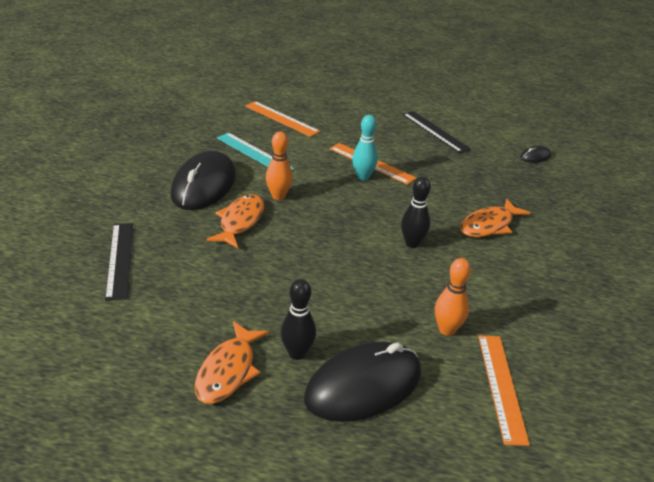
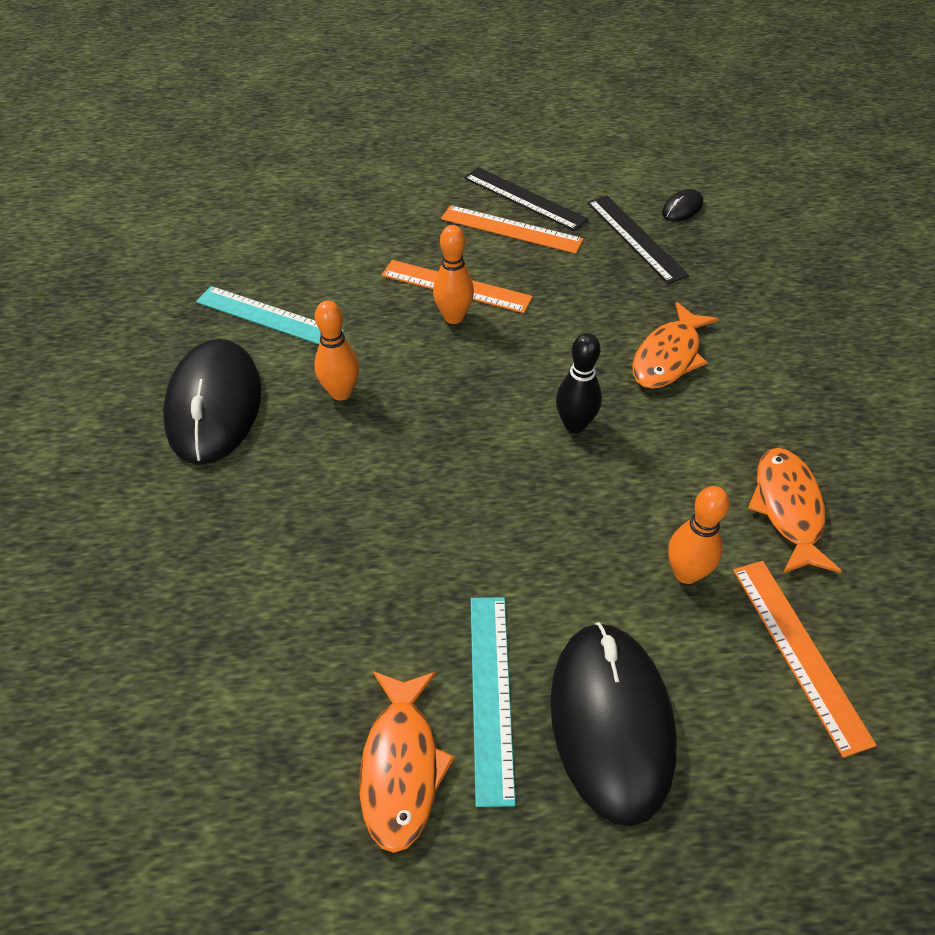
camera: 15 degrees left, 15 degrees up
black ruler [105,223,133,300] -> black ruler moved to [587,196,689,284]
orange fish [206,194,264,248] -> orange fish moved to [748,448,842,574]
orange ruler [245,101,320,137] -> orange ruler moved to [441,205,584,254]
black bowling pin [281,279,316,360] -> turquoise ruler [471,597,516,807]
black mouse [304,342,421,422] -> black mouse turned 45 degrees counterclockwise [550,622,677,826]
turquoise bowling pin [352,115,378,181] -> orange bowling pin [433,225,474,324]

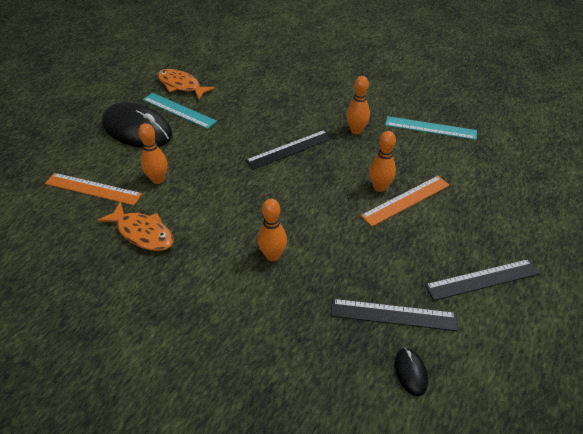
camera: 125 degrees right, 5 degrees down
black mouse [163,339,261,465] -> none
turquoise ruler [196,286,344,344] -> turquoise ruler turned 45 degrees clockwise [385,116,477,140]
orange ruler [441,205,584,254] -> none
black bowling pin [556,333,602,433] -> none
orange fish [633,302,719,389] -> orange bowling pin [258,199,287,261]
none -> black ruler [245,130,333,170]

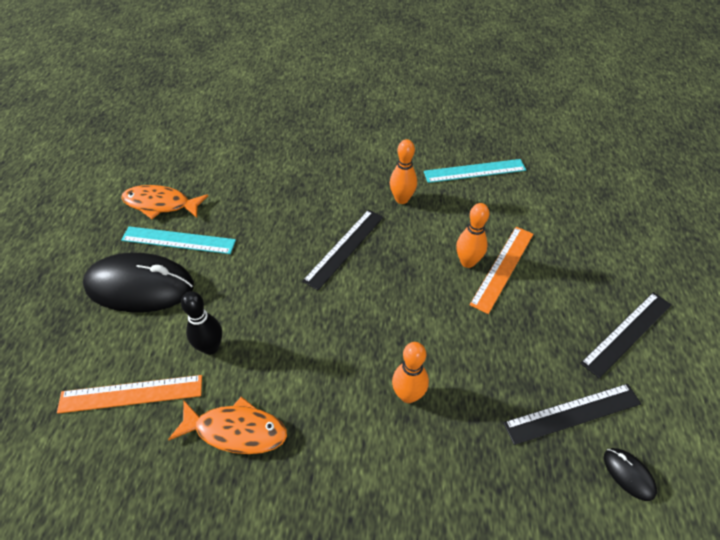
camera: 25 degrees left, 5 degrees up
orange bowling pin [138,123,168,184] -> black bowling pin [181,291,222,355]

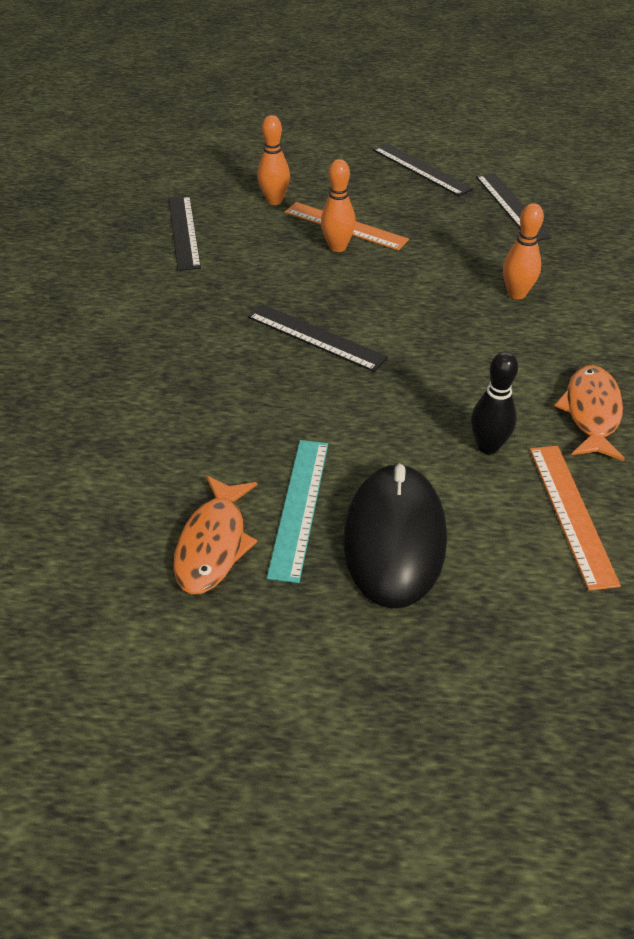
camera: 90 degrees left, 5 degrees down
orange bowling pin [390,139,417,204] -> orange bowling pin moved to [257,115,290,205]
turquoise ruler [424,159,526,183] -> black ruler [169,196,201,271]
black mouse [604,448,657,501] -> none

